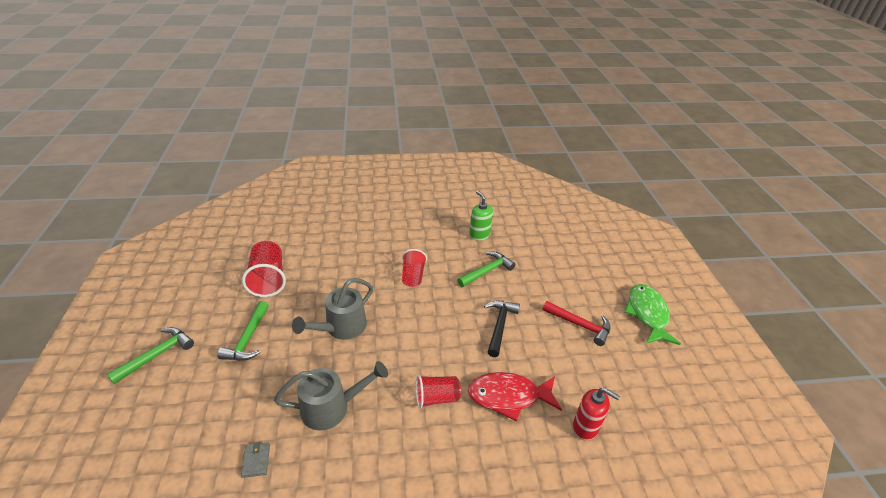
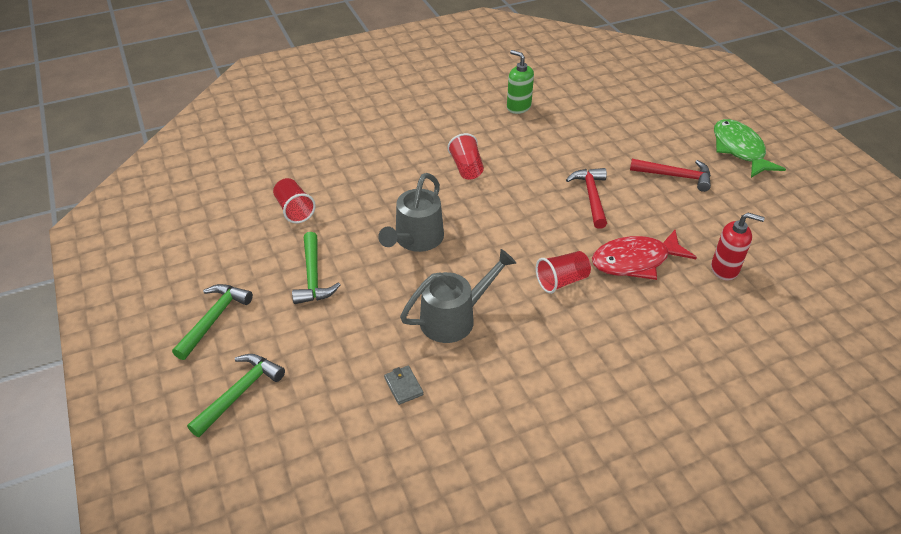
camera: 15 degrees left, 5 degrees up
red cup [242,241,286,297] -> red cup [273,178,316,223], size x0.66
green hammer [457,252,515,287] -> green hammer moved to [187,354,285,437]
black hammer [484,301,520,357] -> red hammer [566,168,607,229]

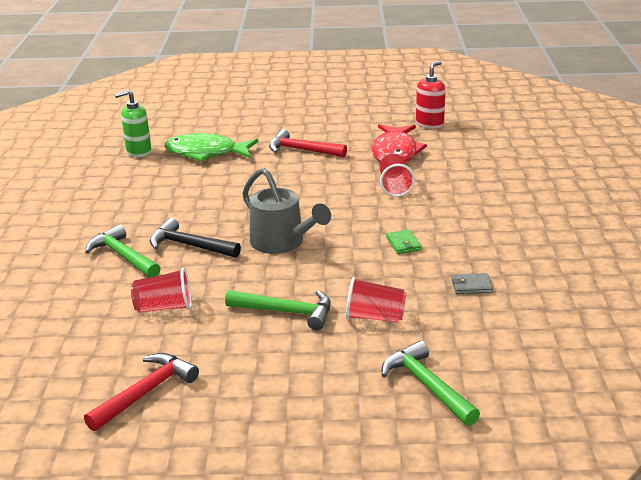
camera: 65 degrees left, 15 degrees down
green hammer [172,284,253,360] -> green hammer moved to [85,224,160,277]
grey watering can [400,249,516,343] -> green wallet [386,230,422,254]
red cup [448,133,484,179] -> red cup moved to [346,276,406,323]
red hammer [630,159,711,192] -> red hammer moved to [84,353,199,431]
green fish [714,119,786,178] -> green fish moved to [165,133,258,162]
none -> black hammer [150,218,241,258]

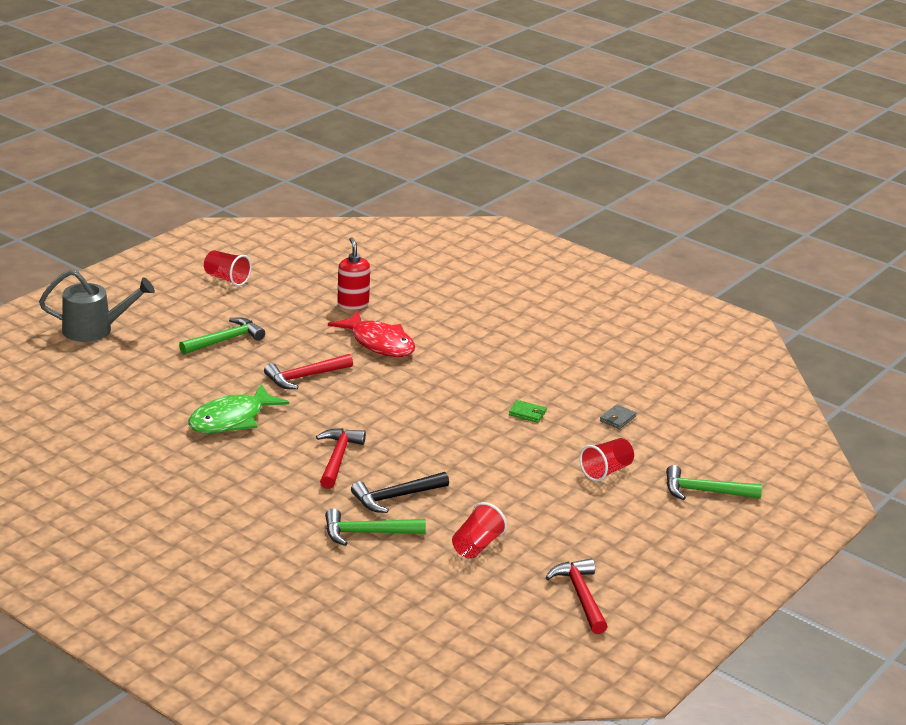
camera: 55 degrees left, 0 degrees up
green soap dispenser [114,90,151,157] -> none
green hammer [225,290,331,330] -> green hammer moved to [179,317,265,354]
grey watering can [242,168,331,254] -> grey watering can moved to [39,270,155,342]
red cup [380,154,415,197] -> red cup moved to [204,250,252,286]
none -> red hammer [316,428,366,489]

